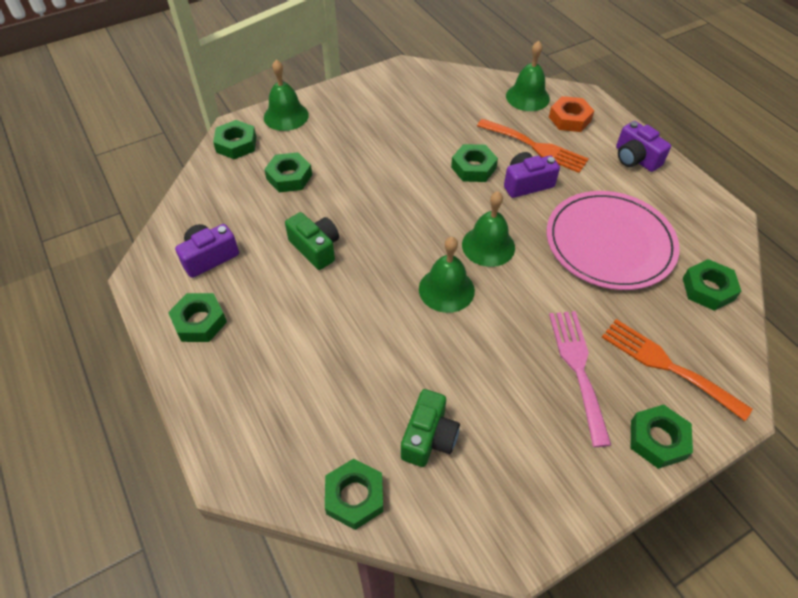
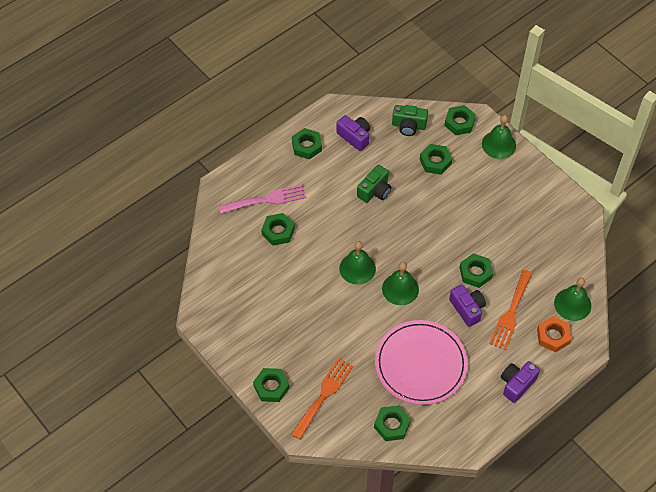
camera: 80 degrees right, 5 degrees up
green nut [325,459,383,530] -> green nut moved to [261,213,295,246]
green camera [401,389,460,467] -> green camera moved to [392,105,428,136]
pink fork [549,311,611,447] -> pink fork moved to [219,184,306,214]

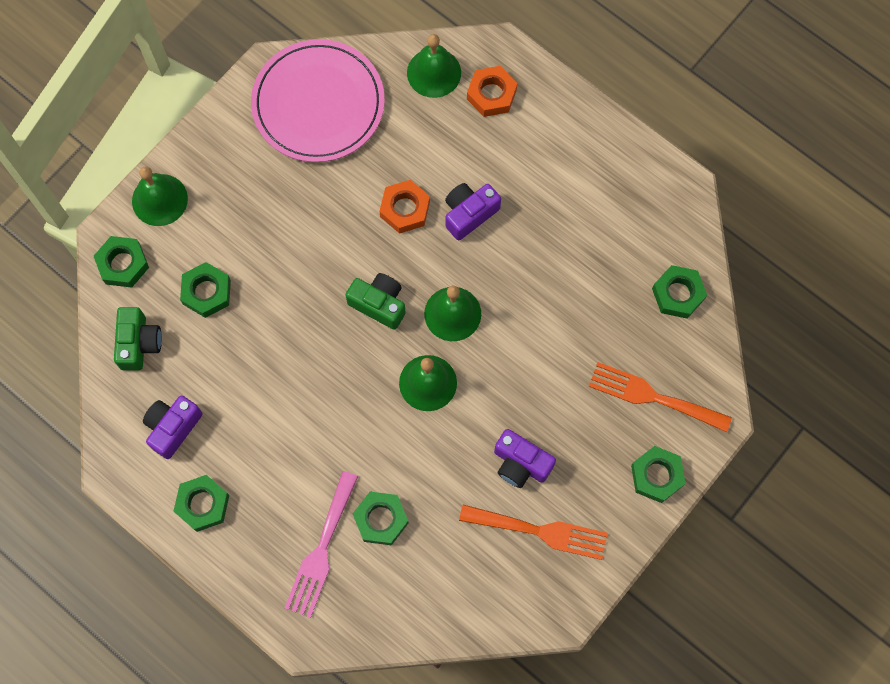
camera: 100 degrees left, 15 degrees up
pink fork [219,184,306,214] -> pink fork turned 135 degrees counterclockwise [285,471,358,618]
green camera [357,165,392,203] -> green camera moved to [345,273,406,330]
pink plate [375,320,468,405] -> pink plate moved to [251,39,385,162]
green nut [459,253,493,288] -> orange nut [379,180,430,234]
orange fork [490,270,533,350] -> orange fork moved to [459,505,608,560]
purple camera [501,361,540,403] -> purple camera moved to [494,429,556,488]

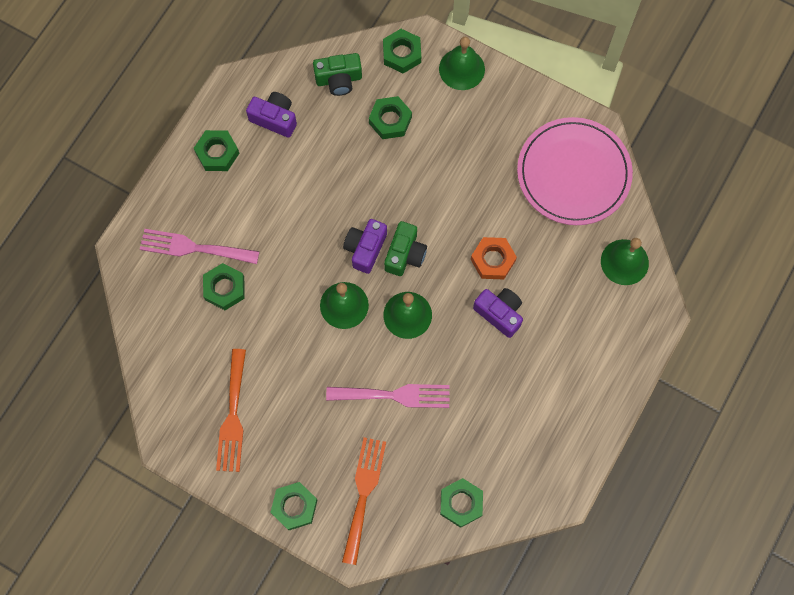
camera: 80 degrees right, 0 degrees up
orange nut [467,66,518,117] -> none
purple camera [494,429,556,488] -> purple camera moved to [343,219,387,274]
none -> pink fork [326,384,450,408]

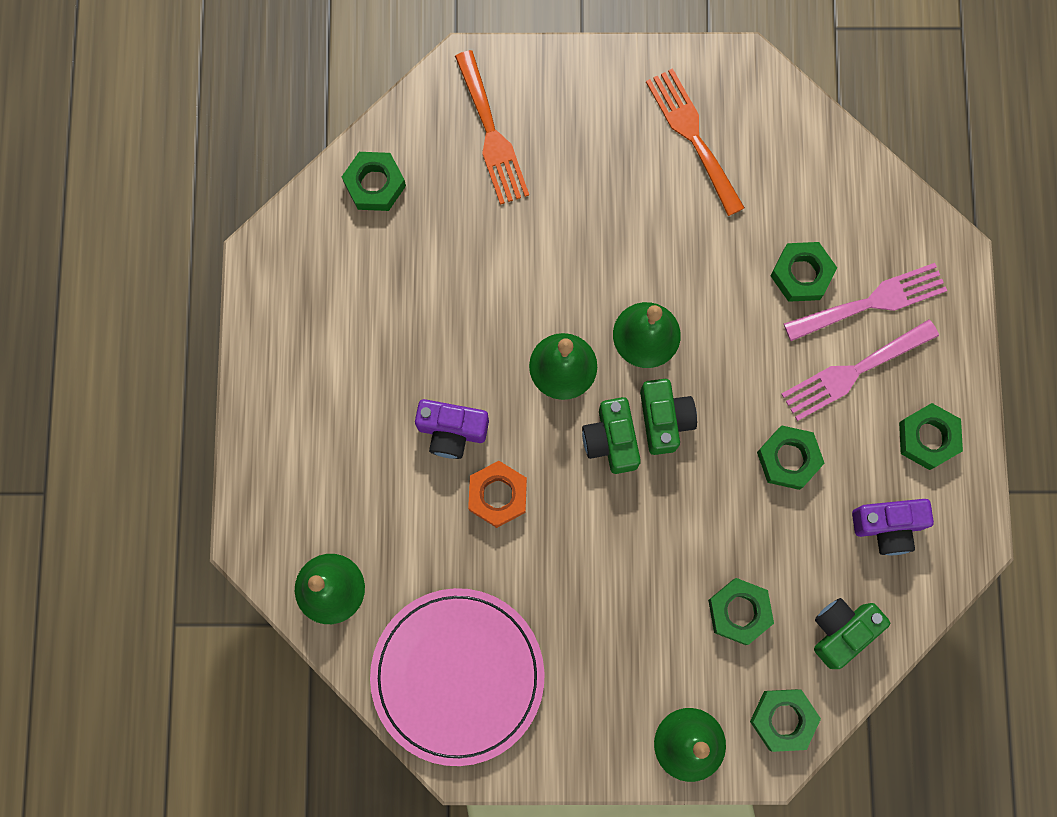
camera: 150 degrees right, 5 degrees up
green nut [270,482,317,530] -> green nut moved to [757,425,825,490]
pink fork [326,384,450,408] -> pink fork moved to [781,319,939,421]
purple camera [343,219,387,274] -> green camera [640,379,697,455]

